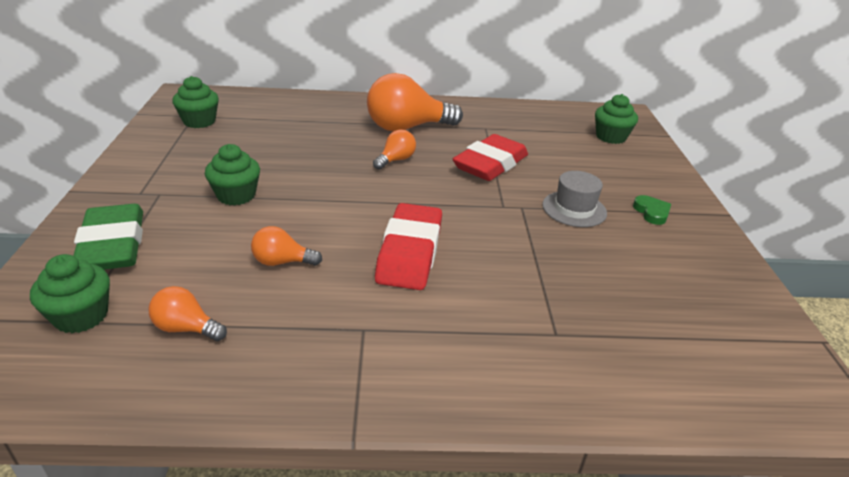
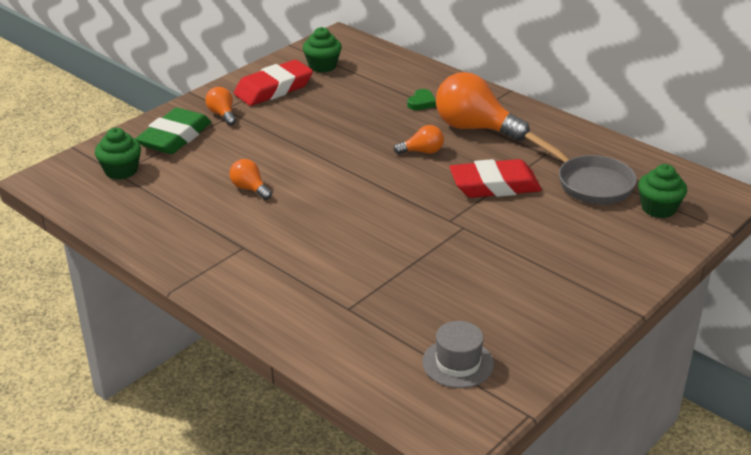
camera: 45 degrees right, 0 degrees up
orange light bulb [149,286,227,341] -> orange light bulb moved to [205,87,236,125]
green cupcake [205,144,260,206] -> none
red eraser [375,203,442,290] -> red eraser moved to [234,60,313,106]
grey hat [542,171,607,227] -> grey hat moved to [422,321,494,388]
green heart [633,195,671,225] -> green heart moved to [407,89,436,110]
none -> grey pan [525,132,637,205]

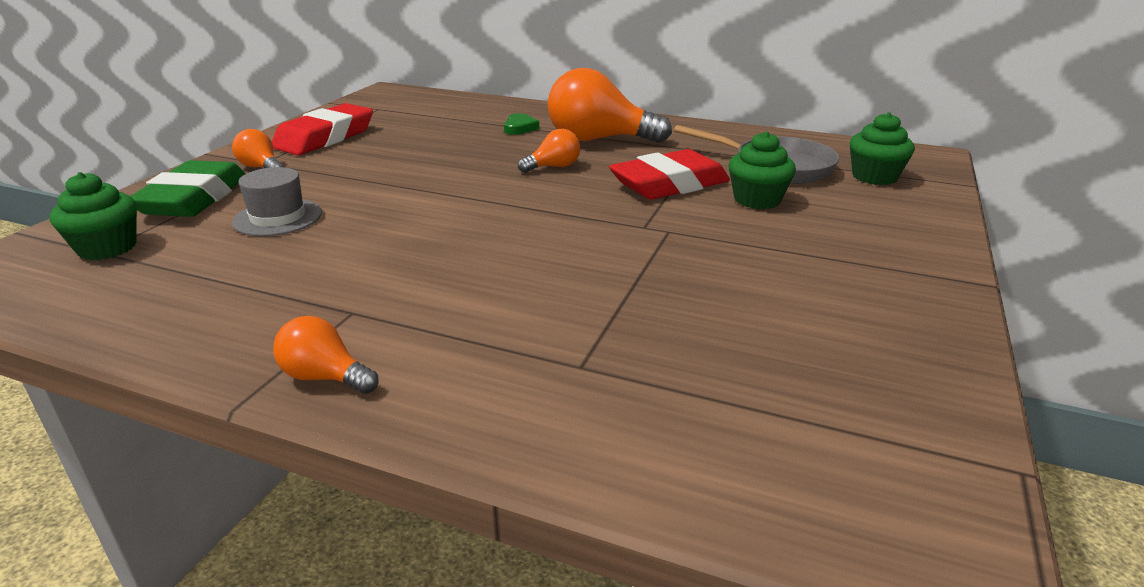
camera: 20 degrees left, 5 degrees down
orange light bulb [229,159,272,200] -> orange light bulb moved to [273,316,379,394]
green cupcake [303,27,342,73] -> green cupcake moved to [728,131,796,209]
grey hat [422,321,494,388] -> grey hat moved to [232,167,322,236]

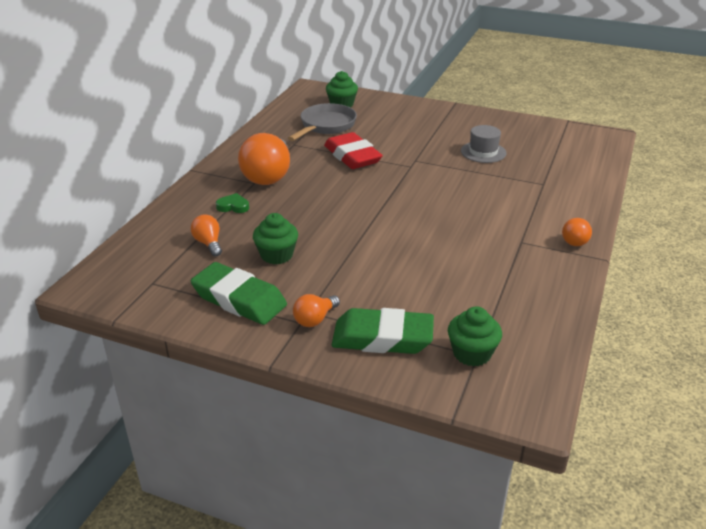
camera: 90 degrees left, 5 degrees up
grey hat [232,167,322,236] -> grey hat moved to [461,125,506,163]
red eraser [272,103,373,155] -> green eraser [191,262,287,325]
orange light bulb [518,129,580,173] -> orange light bulb moved to [191,214,222,256]
green cupcake [728,131,796,209] -> green cupcake moved to [253,213,298,264]

